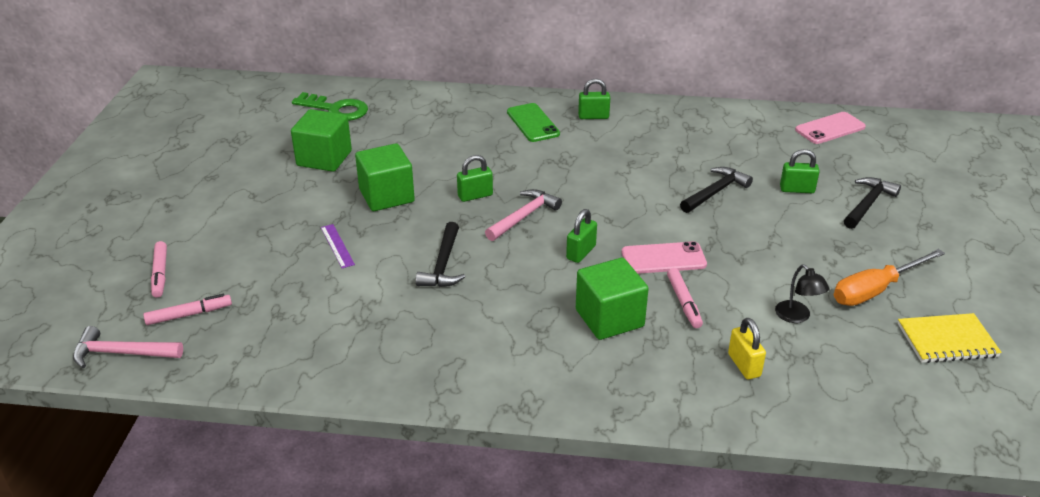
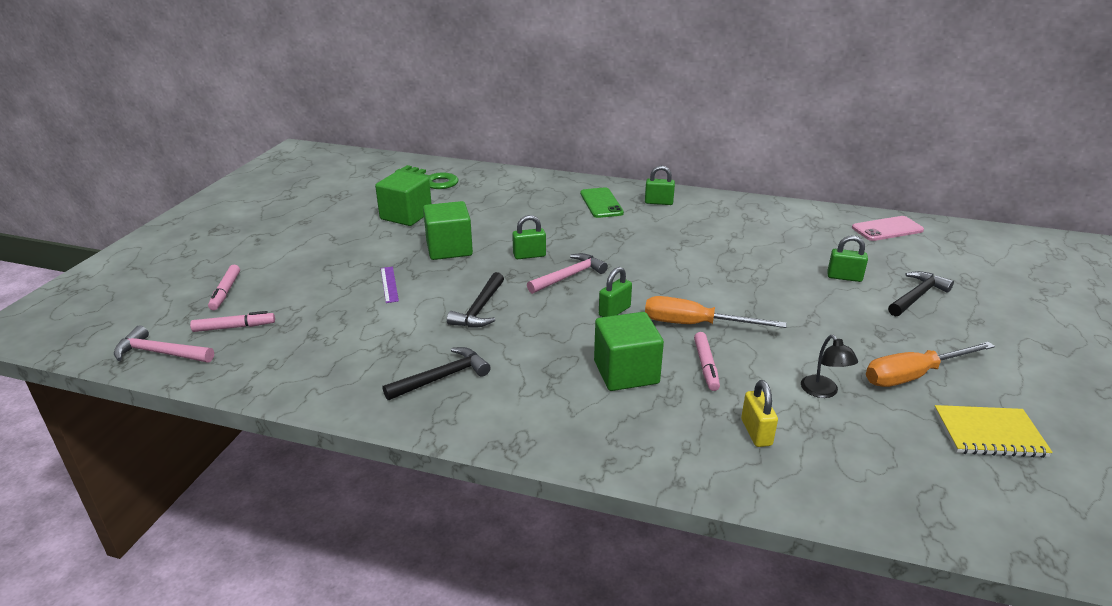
camera: 10 degrees right, 5 degrees down
pink phone [622,241,707,274] -> orange screwdriver [645,296,786,328]
black hammer [680,167,753,213] -> black hammer moved to [383,347,491,400]

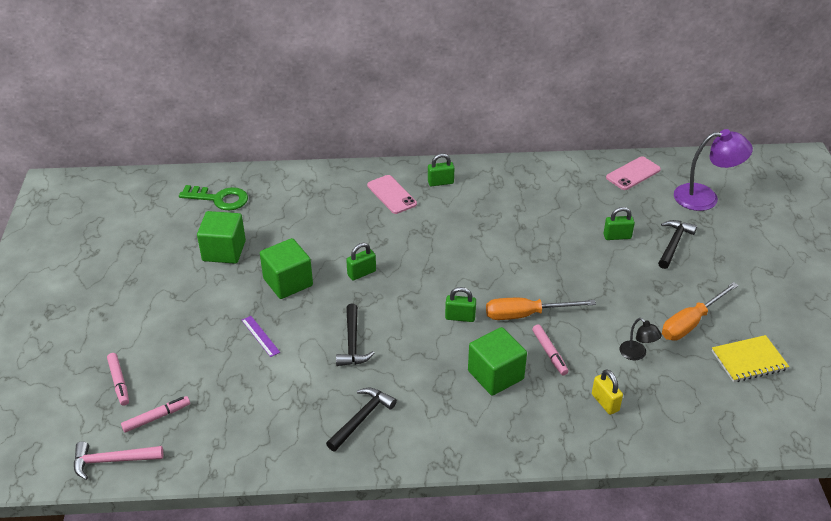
camera: 20 degrees left, 10 degrees up
pink hammer [527,253,608,294] -> none
green phone [580,187,624,218] -> pink phone [367,175,417,214]
green padlock [599,267,632,317] -> green padlock turned 75 degrees clockwise [445,287,476,322]
none -> purple lamp [674,129,753,211]

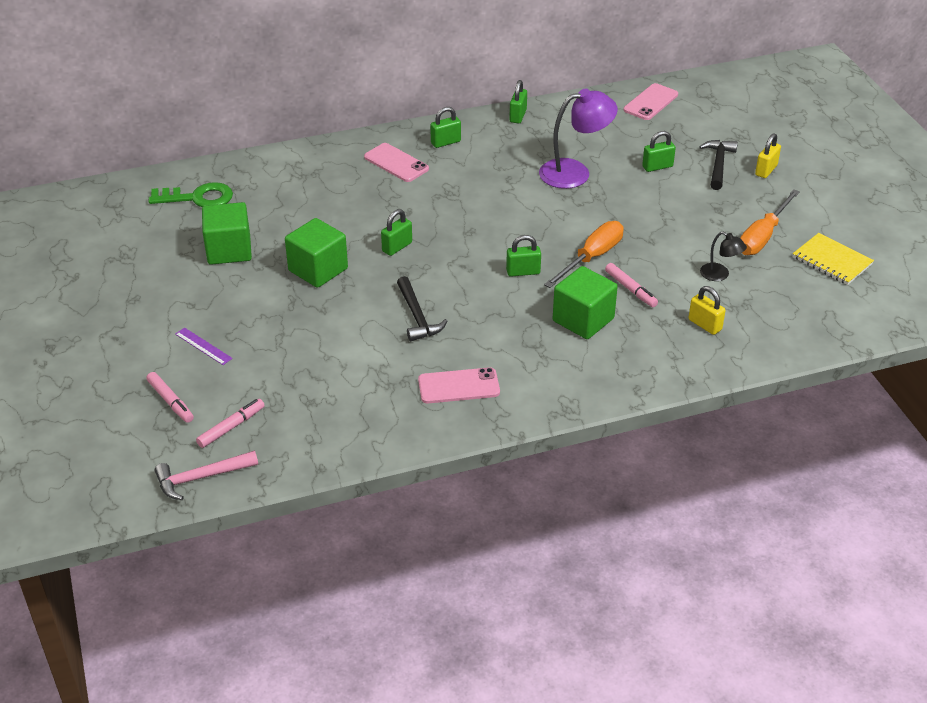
camera: 15 degrees left, 0 degrees up
purple ruler [242,316,280,357] -> purple ruler moved to [175,327,233,365]
black hammer [326,388,397,451] -> pink phone [418,367,500,403]
orange screwdriver [486,298,596,320] -> orange screwdriver turned 150 degrees clockwise [544,221,624,288]
purple lamp [674,129,753,211] -> purple lamp moved to [539,89,618,189]
yellow notebook [712,335,789,382] -> yellow notebook turned 75 degrees clockwise [793,233,874,285]
none -> green padlock [509,80,527,123]
none -> yellow padlock [755,133,781,178]

